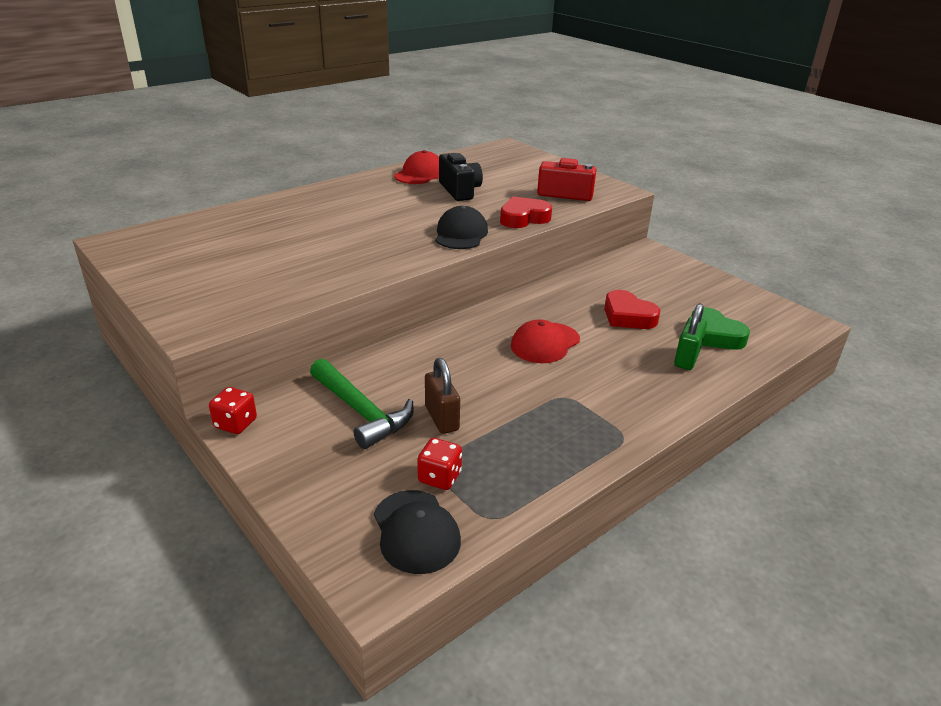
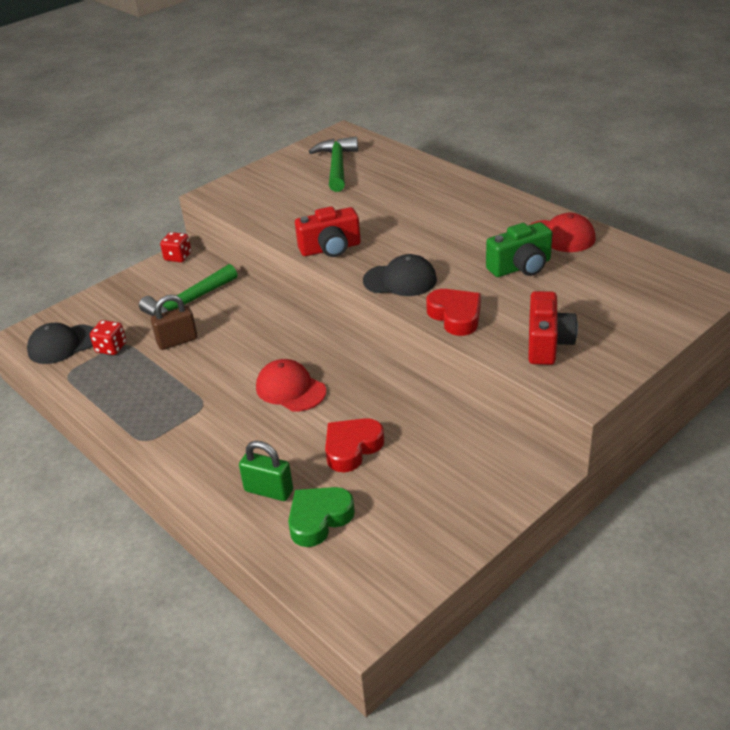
camera: 90 degrees right, 5 degrees up
black camera [439,153,483,201] -> green camera [486,222,552,277]
none -> red camera [295,207,361,257]
none -> green hammer [309,136,358,192]

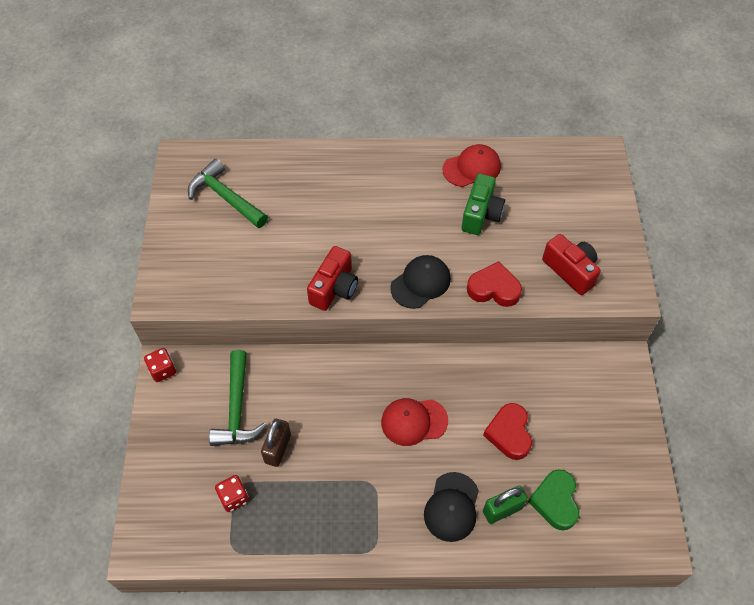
camera: 50 degrees left, 20 degrees up
black cap [27,323,94,364] -> black cap moved to [424,472,479,542]

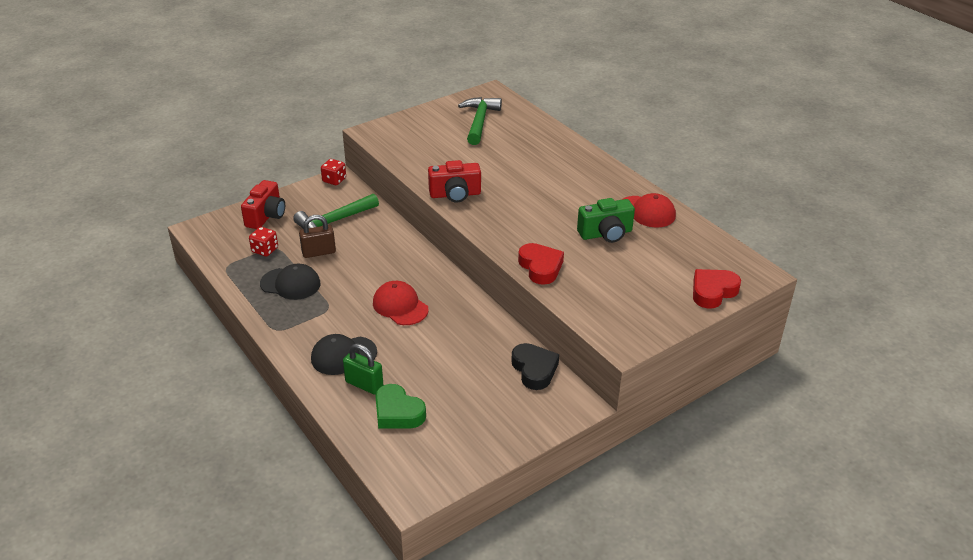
camera: 55 degrees right, 20 degrees down
black cap [390,255,451,309] -> black cap moved to [260,264,321,300]
red heart [483,403,532,460] -> red heart moved to [693,269,741,309]
green heart [528,469,580,530] -> green heart turned 105 degrees counterclockwise [375,384,426,428]
red camera [542,234,601,295] -> red camera moved to [241,180,285,229]
none -> black heart [511,343,559,390]

